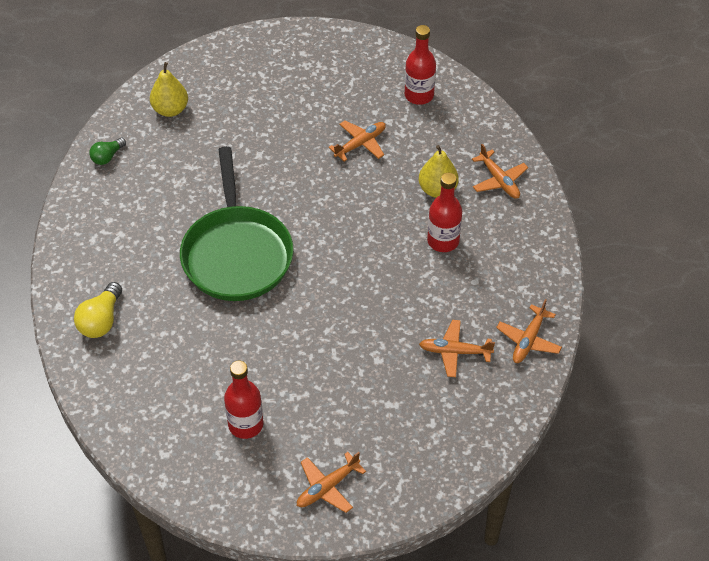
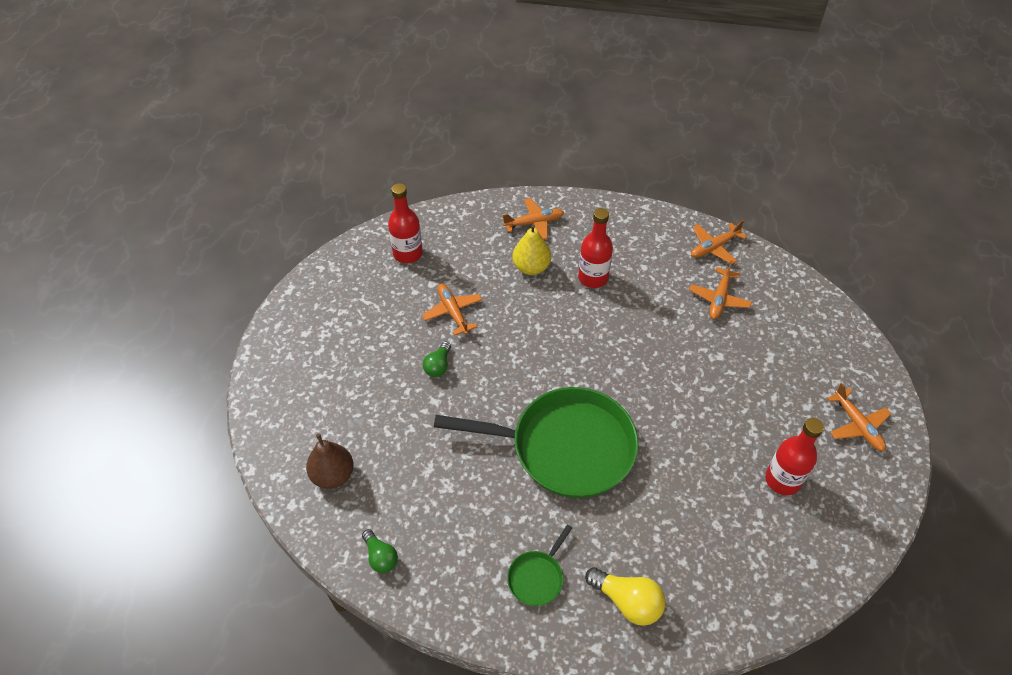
camera: 75 degrees left, 0 degrees up
yellow pear [150,62,188,117] -> brown pear [306,433,354,489]
orange plane [496,299,562,363] -> orange plane turned 105 degrees clockwise [691,220,747,264]
none -> green light bulb [423,341,451,377]
none -> green pan [507,525,572,606]

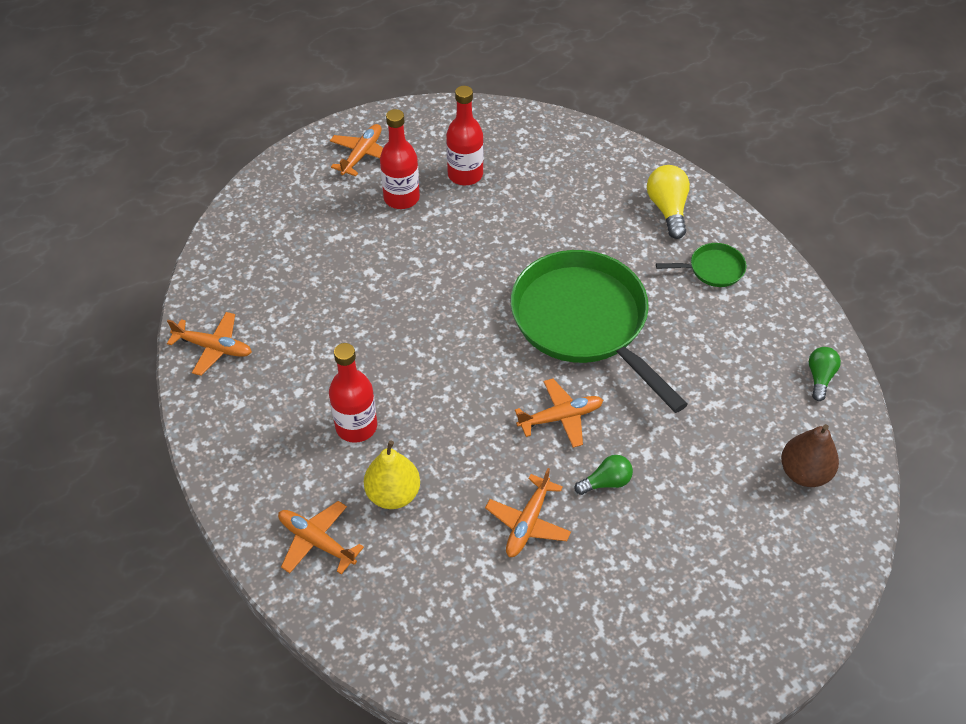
camera: 130 degrees left, 0 degrees up
red bottle [388,183,423,263] -> red bottle moved to [380,109,420,209]
orange plane [689,261,752,319] -> orange plane moved to [515,378,603,448]

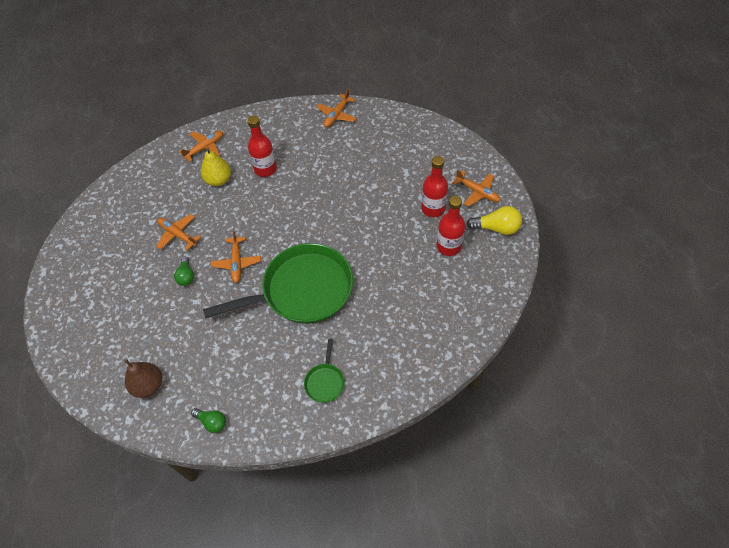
camera: 105 degrees right, 5 degrees up
yellow light bulb [647,165,690,239] -> yellow light bulb moved to [467,206,522,235]

